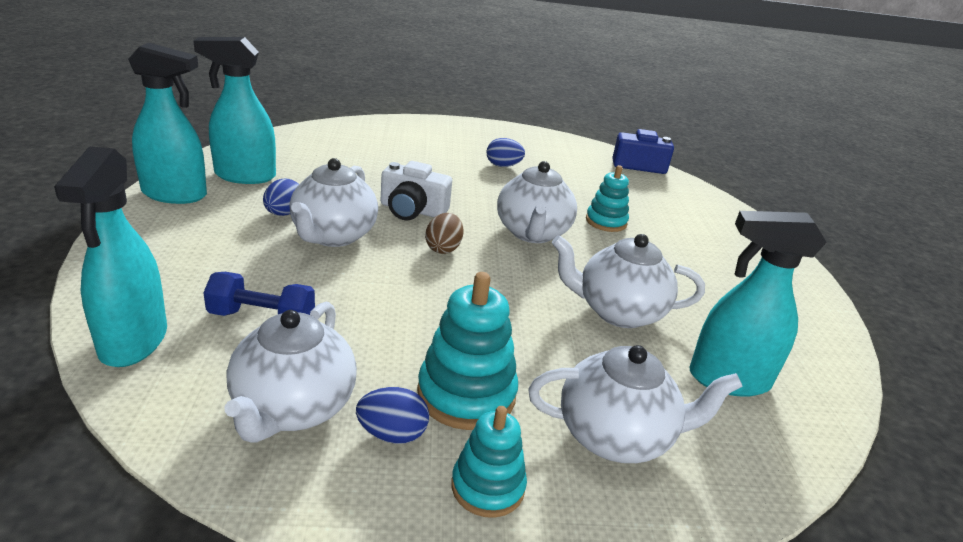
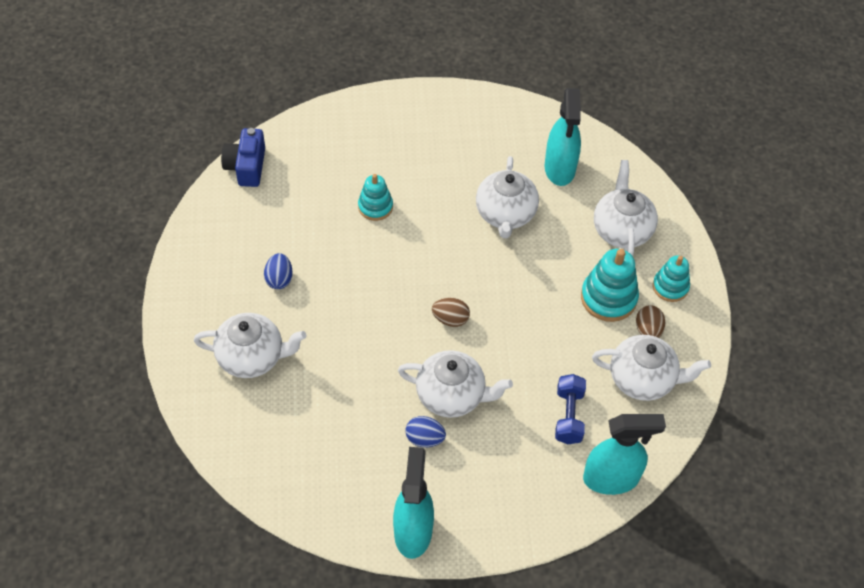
camera: 90 degrees left, 25 degrees up
turquoise spray bottle [193,37,276,184] -> none
blue egg [356,387,429,444] -> brown egg [636,305,665,338]
white camera [381,161,452,220] -> none
white teapot [497,161,577,243] -> white teapot moved to [194,313,307,378]

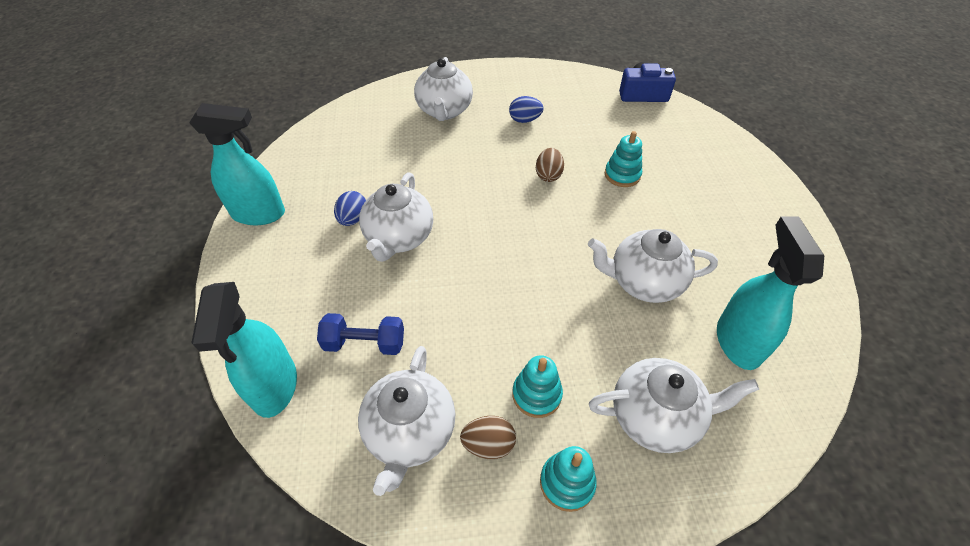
camera: 90 degrees right, 5 degrees down
brown egg [432,298,470,327] -> brown egg moved to [536,148,564,182]
turquoise spray bottle [545,88,581,186] -> turquoise spray bottle turned 90 degrees clockwise [717,216,824,370]
turquoise stacking toy [581,249,639,322] -> turquoise stacking toy [513,355,563,418], size x0.65

